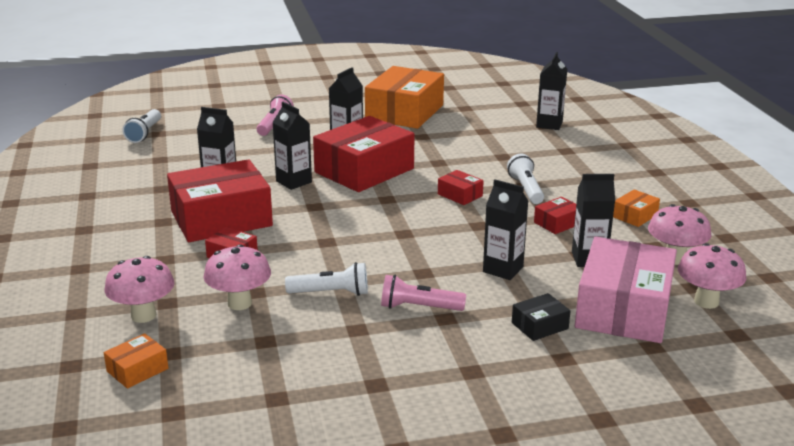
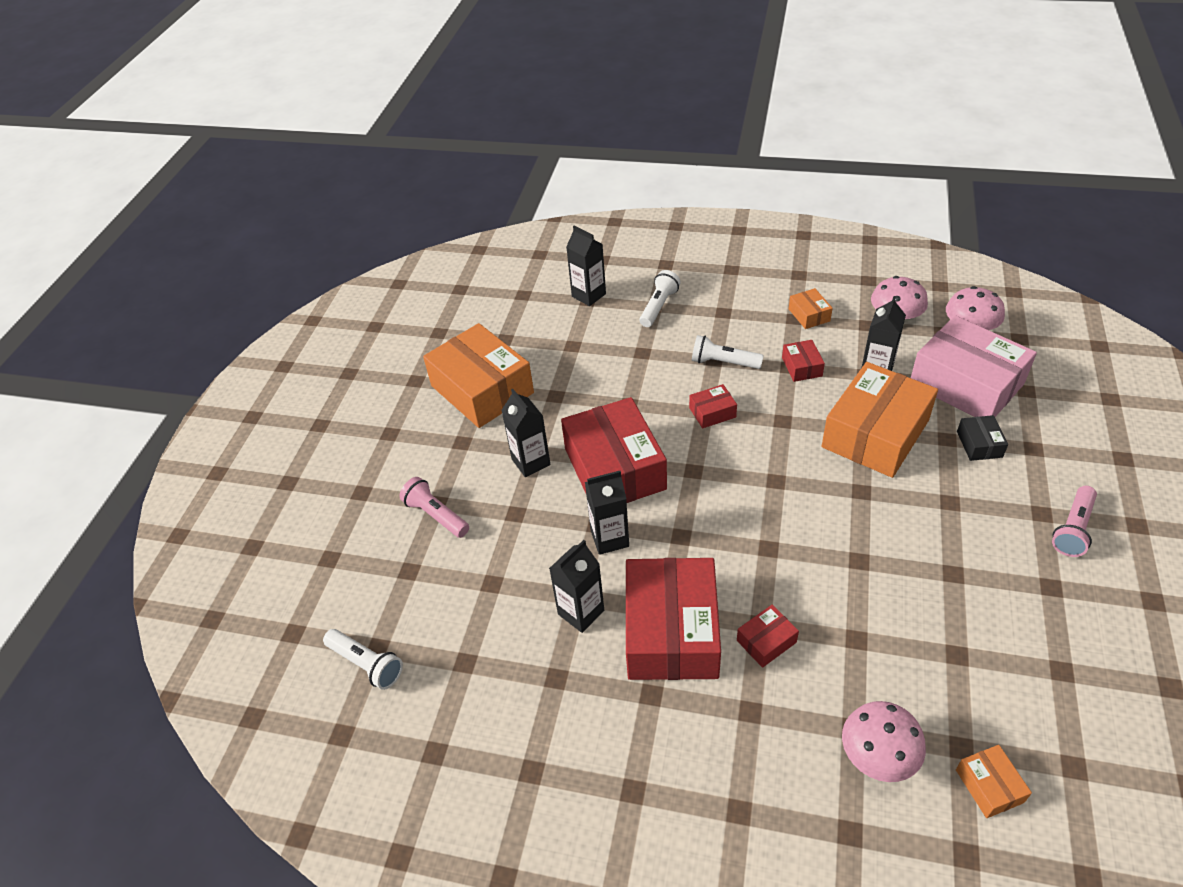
camera: 60 degrees left, 20 degrees up
pink mushroom [204,244,271,310] -> none
white flashlight [285,262,368,296] -> white flashlight moved to [640,270,680,327]
pink flashlight [381,275,466,311] -> pink flashlight moved to [1052,486,1097,557]
black carton [483,179,528,280] -> orange box [822,362,938,478]

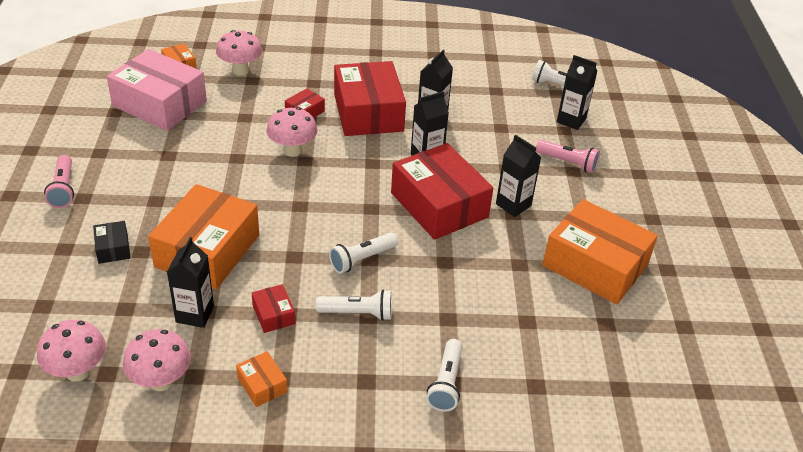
camera: 160 degrees right, 5 degrees down
black carton [566,226,606,306] -> black carton moved to [557,55,597,130]
red box [689,384,737,428] -> white flashlight [329,232,398,274]
pink box [911,315,1037,417] -> pink box moved to [106,49,207,131]
pink flashlight [1052,486,1097,557] -> pink flashlight turned 150 degrees clockwise [44,155,74,208]
none -> pink mushroom [266,107,318,157]

